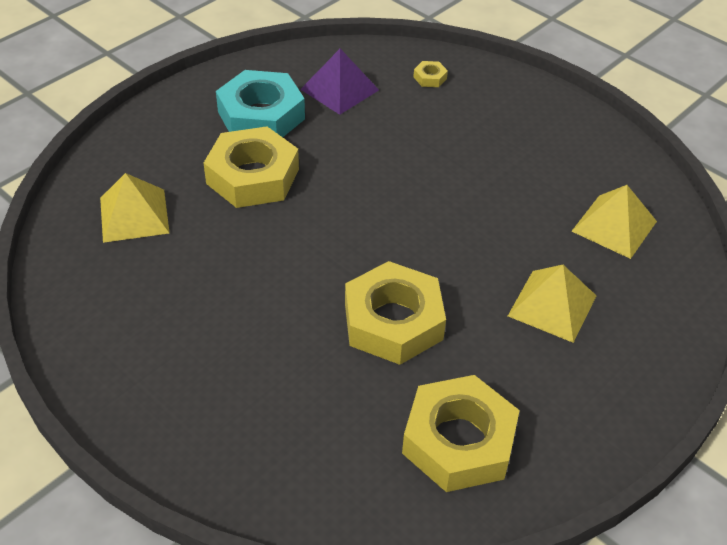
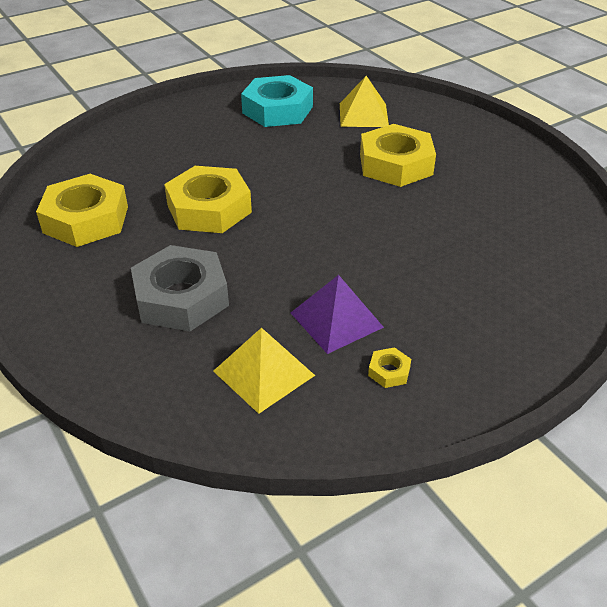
camera: 105 degrees right, 5 degrees down
turquoise nut [216,70,305,137] -> turquoise nut moved to [241,75,313,127]
purple pyramid [300,49,379,115] -> purple pyramid moved to [291,275,384,354]
yellow nut [414,61,448,87] -> yellow nut moved to [368,347,411,388]
yellow pyramid [508,265,596,343] -> grey nut [131,245,229,331]

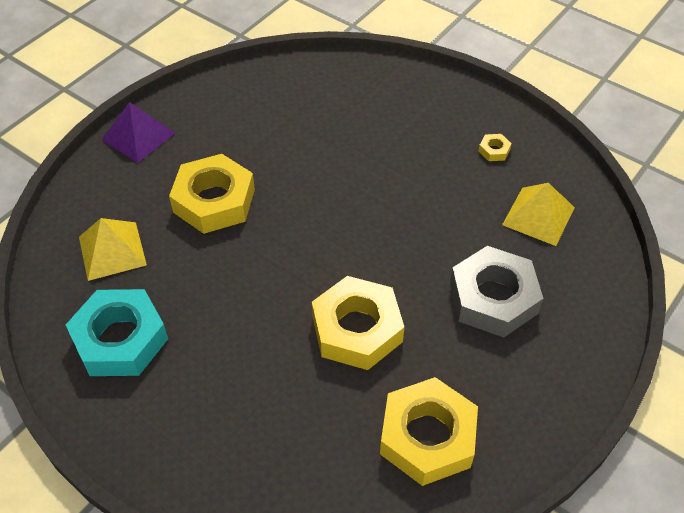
camera: 110 degrees left, 10 degrees up
purple pyramid [291,275,384,354] -> purple pyramid moved to [101,102,175,163]

